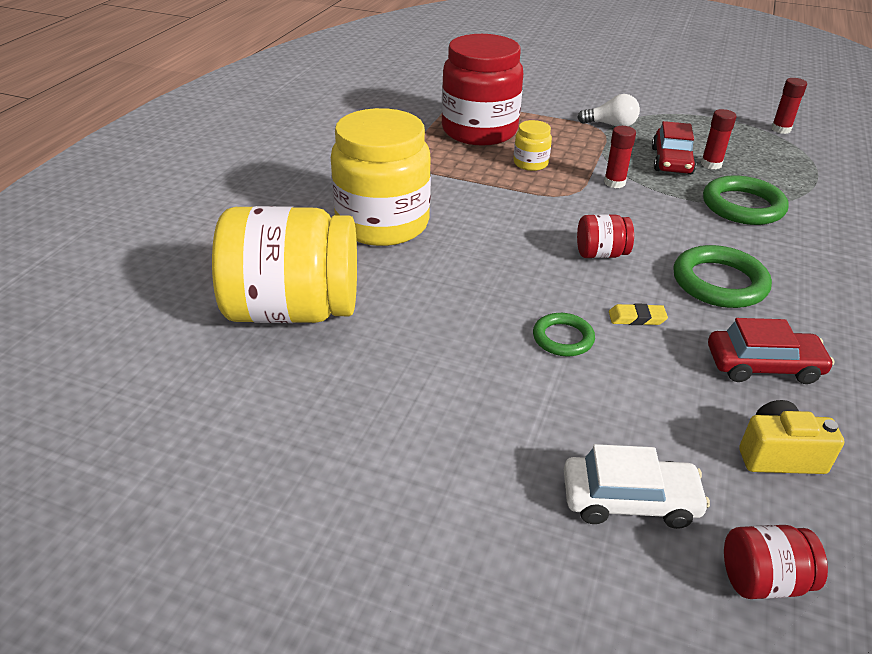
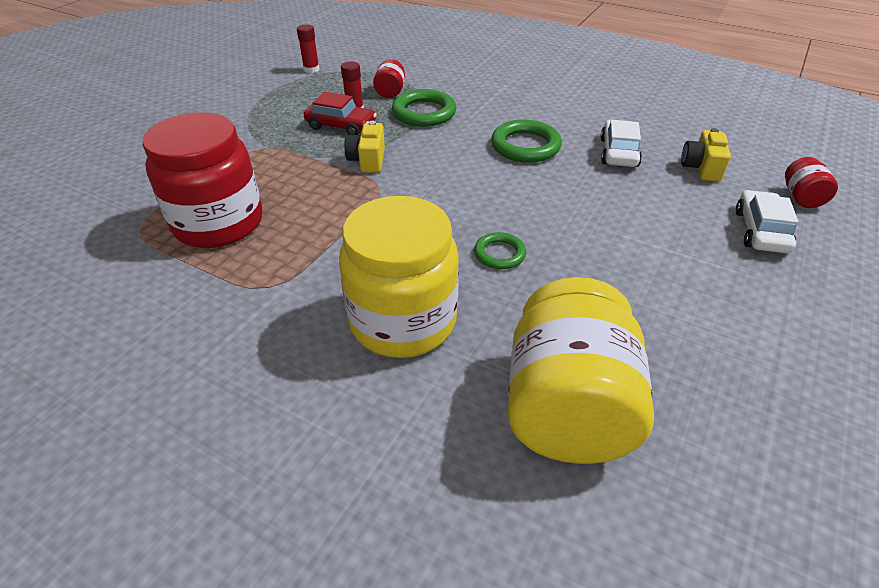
camera: 80 degrees left, 5 degrees up
yellow jar [513,120,552,171] -> none
green ring [533,313,595,356] -> green ring moved to [474,232,526,269]
white light bulb [577,94,640,126] -> none
red jar [577,214,634,258] -> red jar moved to [373,59,405,98]
red glue stick [604,126,636,188] -> yellow camera [344,121,385,173]
yellow eraser [609,303,668,325] -> none
red car [708,318,834,384] -> white car [600,120,642,167]

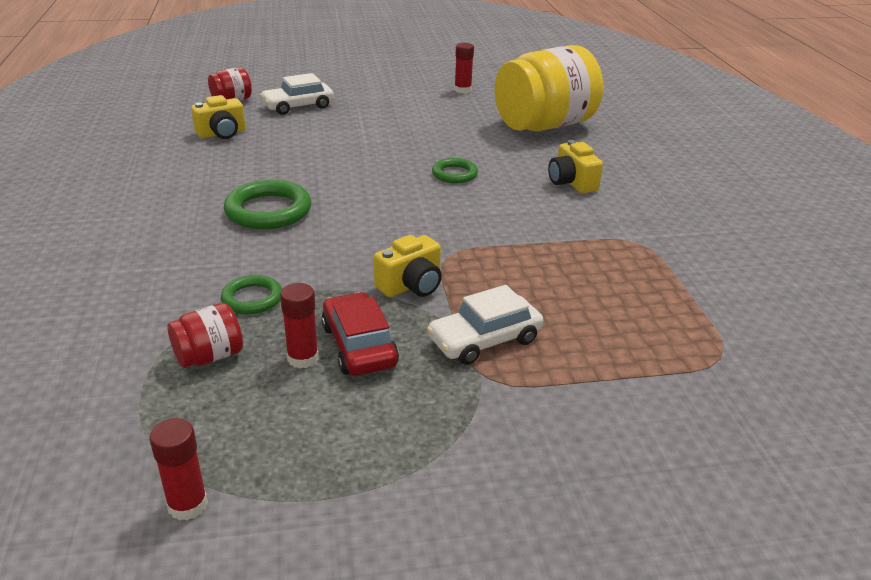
camera: 130 degrees left, 10 degrees down
red jar [142,112,262,248] -> none
yellow jar [339,196,459,358] -> yellow camera [548,140,603,193]
green ring [392,89,456,127] -> green ring [221,275,282,314], size x0.59
white car [600,120,642,167] -> white car moved to [427,285,543,365]
none -> red glue stick [454,43,474,93]

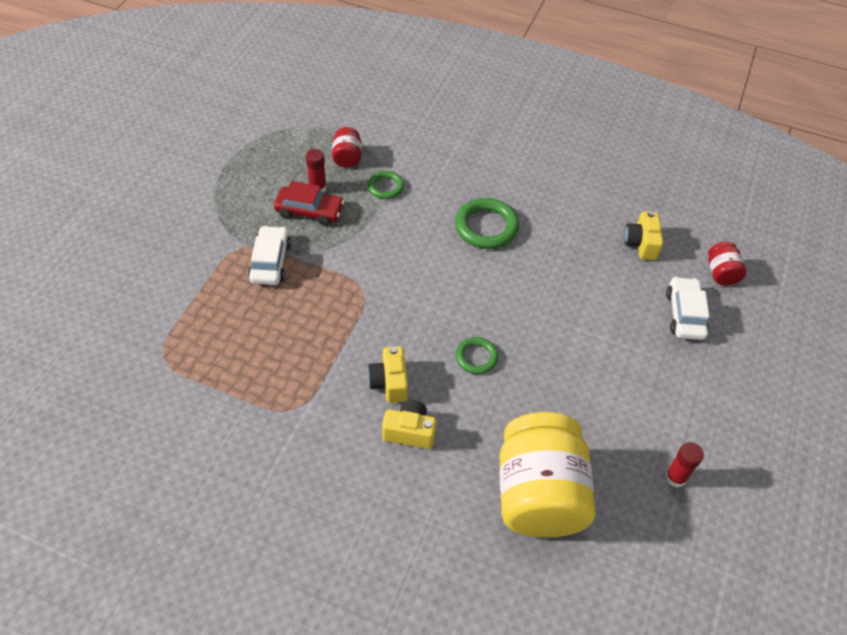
camera: 120 degrees right, 20 degrees up
red glue stick [149,418,208,520] -> none
yellow camera [374,235,442,297] -> yellow camera moved to [368,346,408,403]

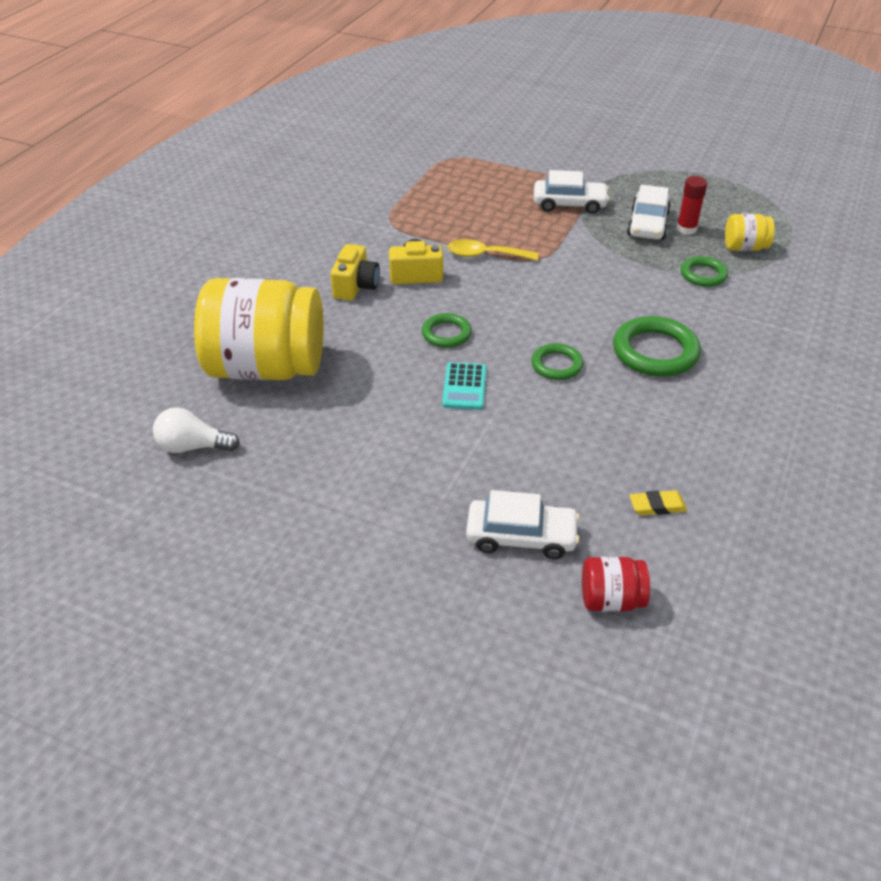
camera: 95 degrees right, 10 degrees down
red car [274,181,344,226] -> white car [627,185,671,240]
red jar [332,127,361,168] -> yellow jar [725,214,774,251]
yellow camera [624,211,663,260] -> yellow eraser [629,490,687,515]
red glue stick [665,442,704,487] -> none
none -> white light bulb [153,407,240,453]
none -> turquoise calculator [442,362,486,410]
none -> yellow spoon [447,239,539,261]
none -> green ring [531,343,584,380]

